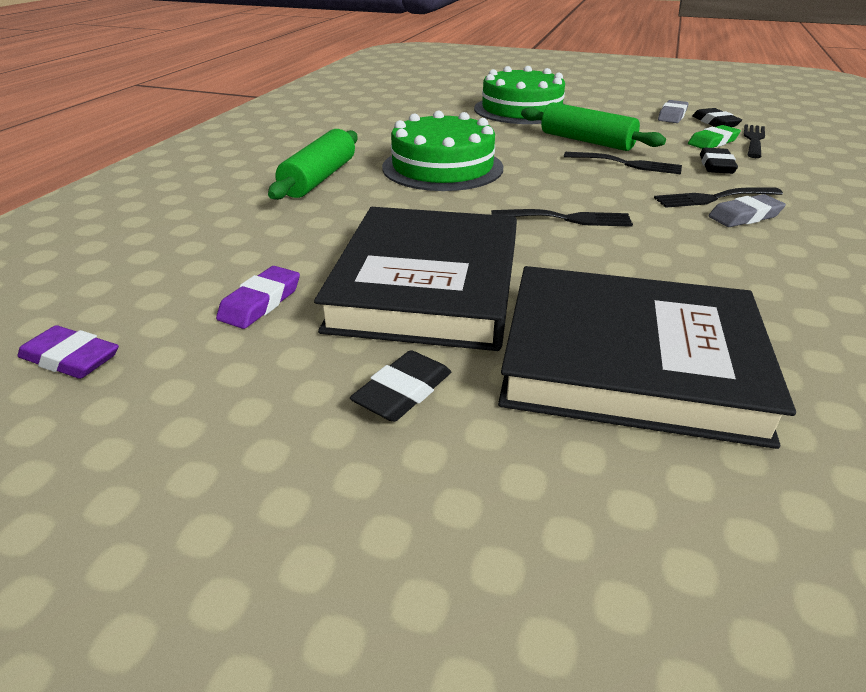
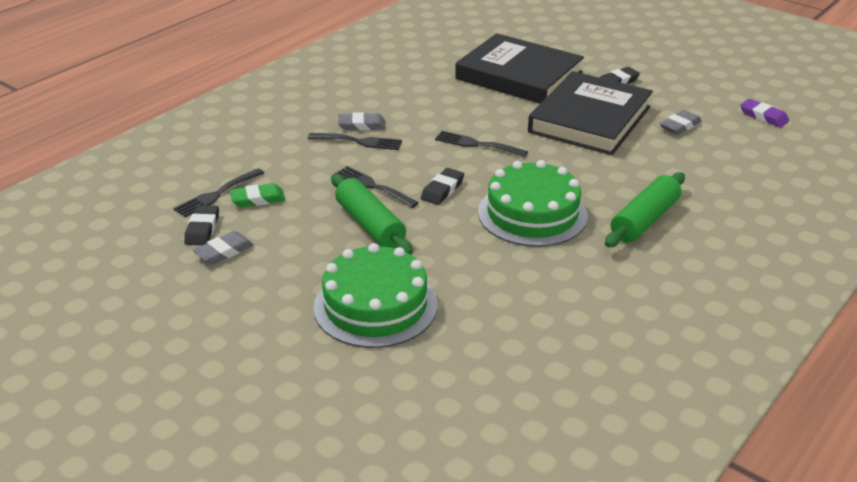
camera: 160 degrees left, 0 degrees up
purple eraser [216,266,300,329] -> grey eraser [660,110,702,135]
black eraser [700,148,738,174] -> black eraser moved to [421,168,464,205]

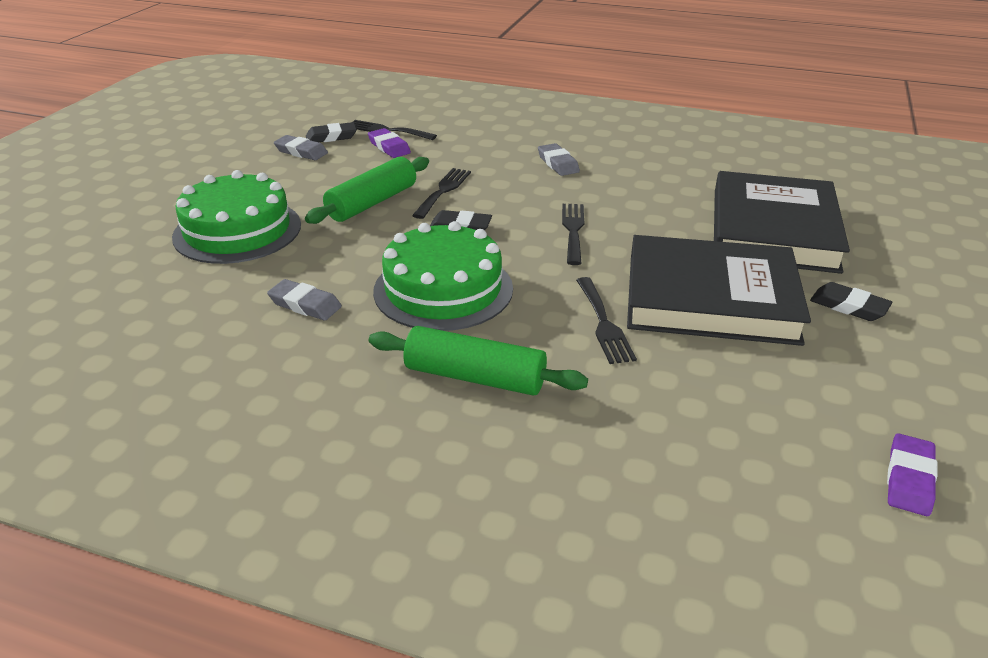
camera: 70 degrees right, 0 degrees up
green eraser [230,183,285,207] -> purple eraser [368,128,411,158]
black fork [308,133,402,150] -> black fork moved to [576,277,637,364]
grey eraser [660,110,702,135] -> grey eraser moved to [267,279,342,321]

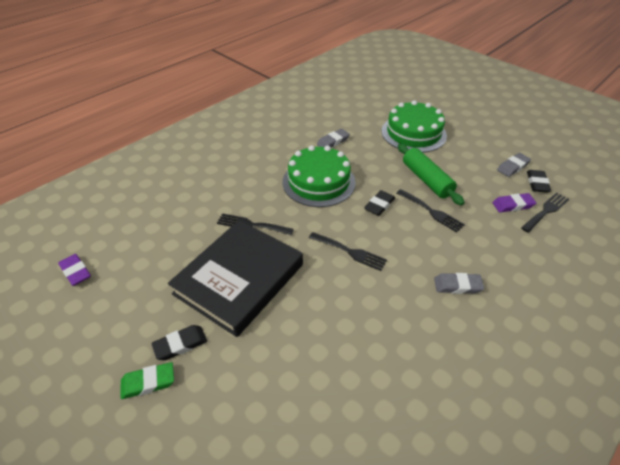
camera: 115 degrees right, 10 degrees up
green rolling pin [369,326,588,396] -> none
black book [714,171,850,274] -> none
none -> green eraser [121,362,174,399]

